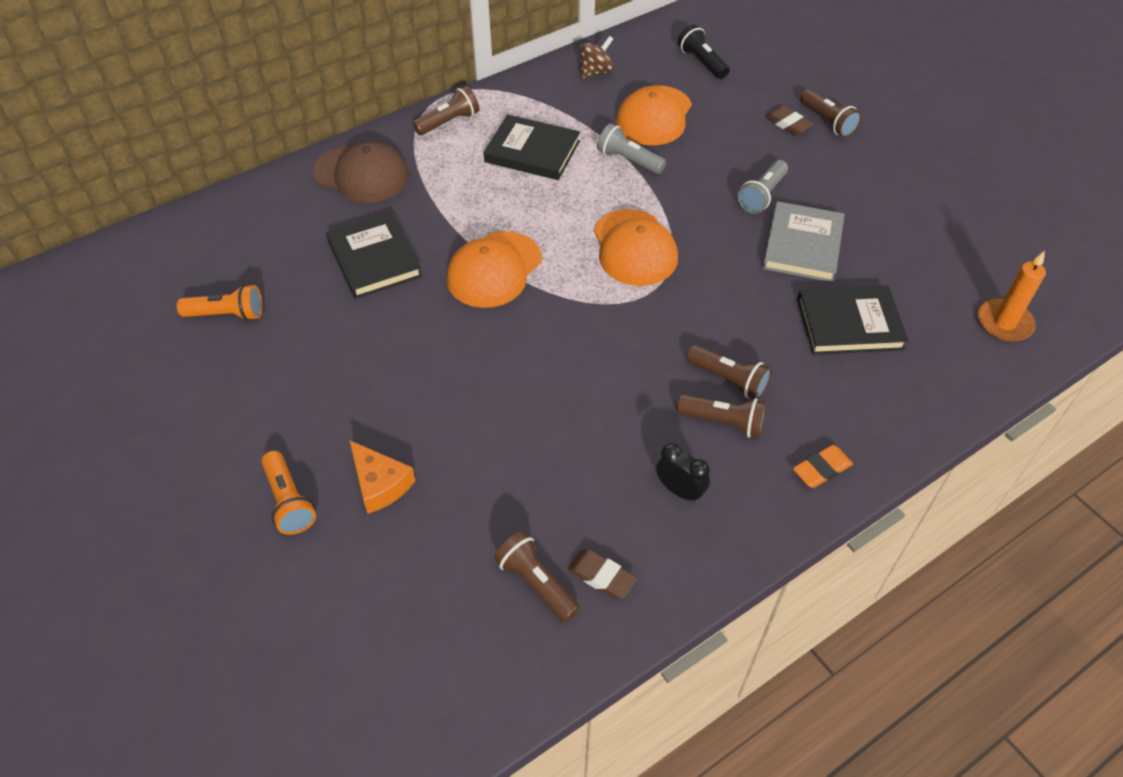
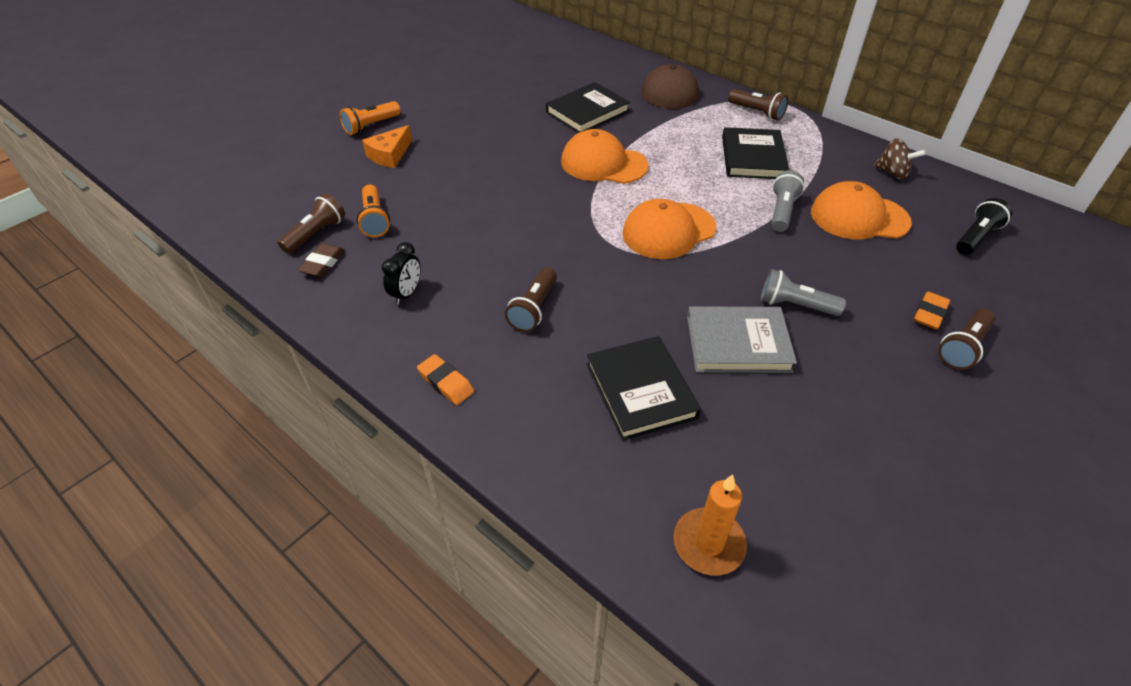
camera: 75 degrees right, 5 degrees down
orange flashlight [177,284,263,321] -> orange flashlight moved to [357,185,390,237]
brown flashlight [677,394,767,438] -> none
brown eraser [765,106,813,135] -> orange eraser [914,292,950,330]

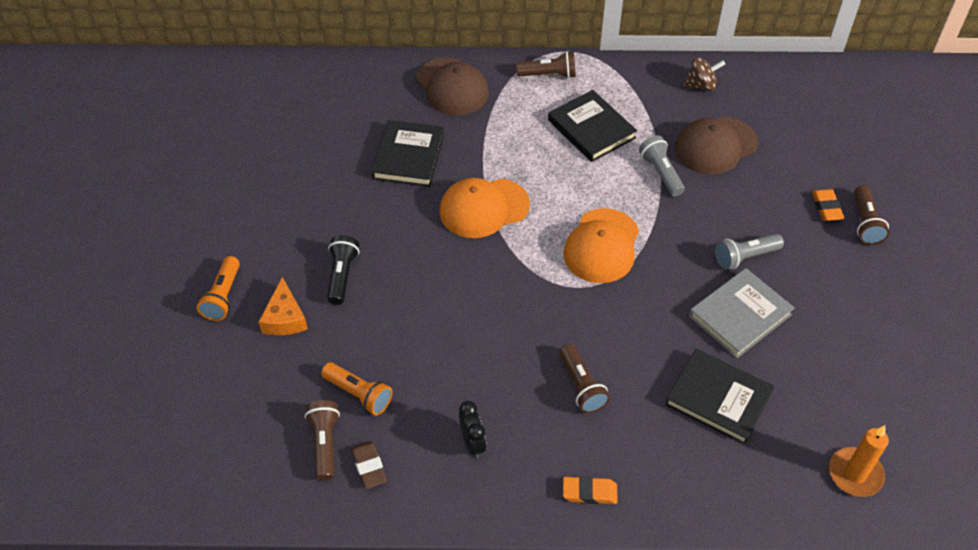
camera: 40 degrees left, 5 degrees up
orange cap [811,181,912,239] -> brown cap [675,117,758,175]
black flashlight [956,198,1012,255] -> black flashlight moved to [327,235,359,305]

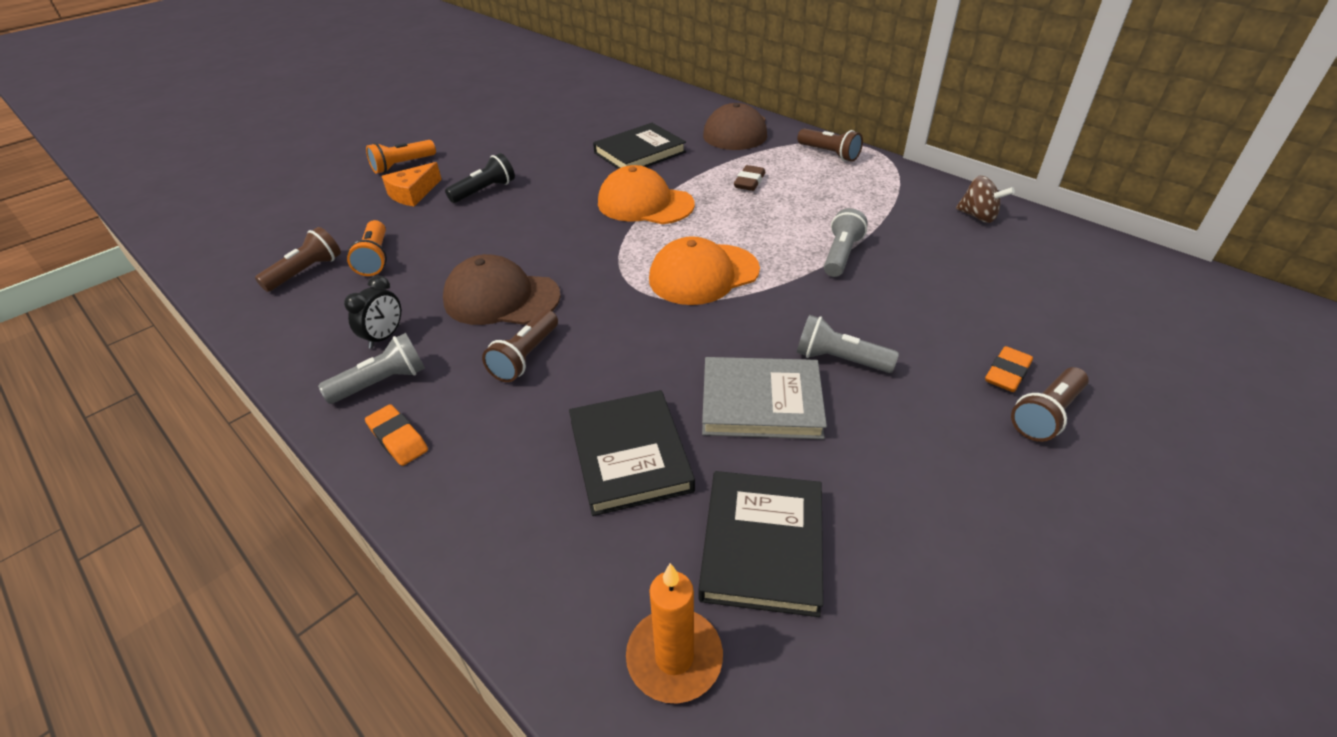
camera: 45 degrees right, 10 degrees down
brown eraser [351,441,387,489] -> brown eraser moved to [734,165,766,191]
black book [548,90,637,162] -> black book moved to [698,471,823,617]
brown cap [675,117,758,175] -> brown cap moved to [443,254,561,325]
none -> grey flashlight [318,333,425,404]

